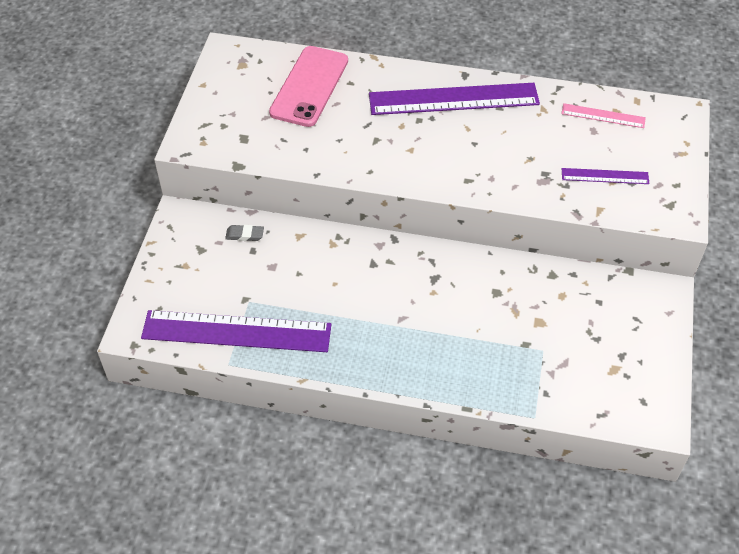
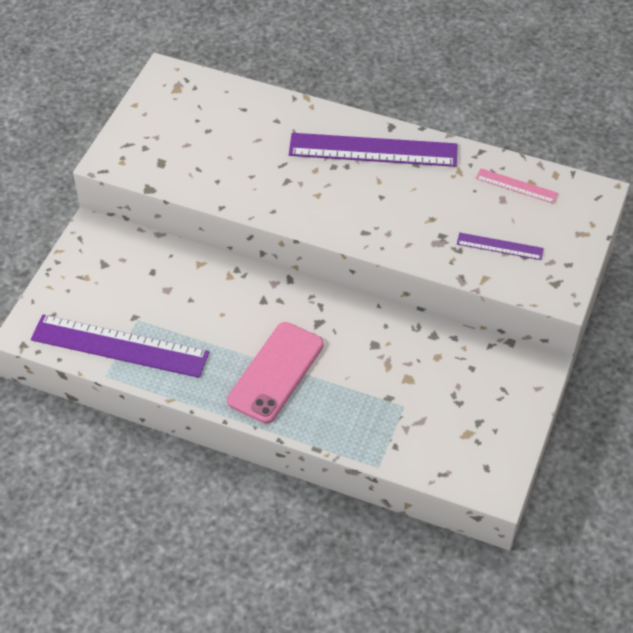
camera: 10 degrees right, 0 degrees up
grey eraser [225,225,264,241] -> none
pink phone [269,46,348,127] -> pink phone moved to [227,322,324,424]

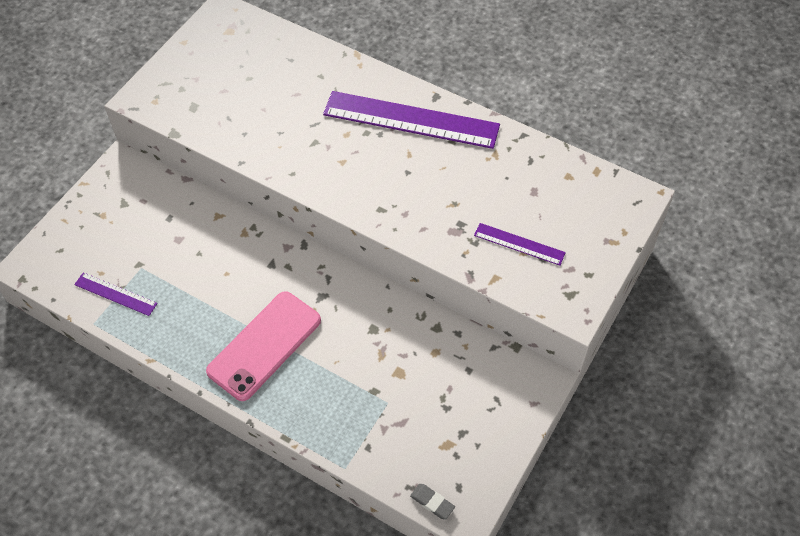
camera: 10 degrees right, 5 degrees up
purple ruler [31,315,209,378] -> purple ruler [74,272,158,316], size x0.48
pink ruler [475,168,558,204] -> none
none -> grey eraser [410,484,455,520]

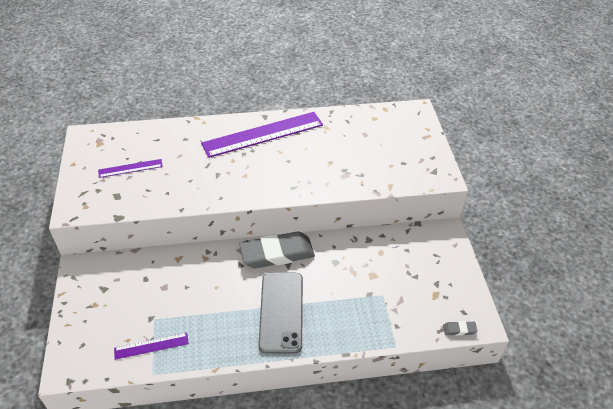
camera: 40 degrees left, 10 degrees down
pink phone [206,291,321,401] -> grey phone [258,272,303,354]
purple ruler [474,223,566,266] -> purple ruler moved to [98,159,163,178]
none -> grey eraser [239,231,315,269]

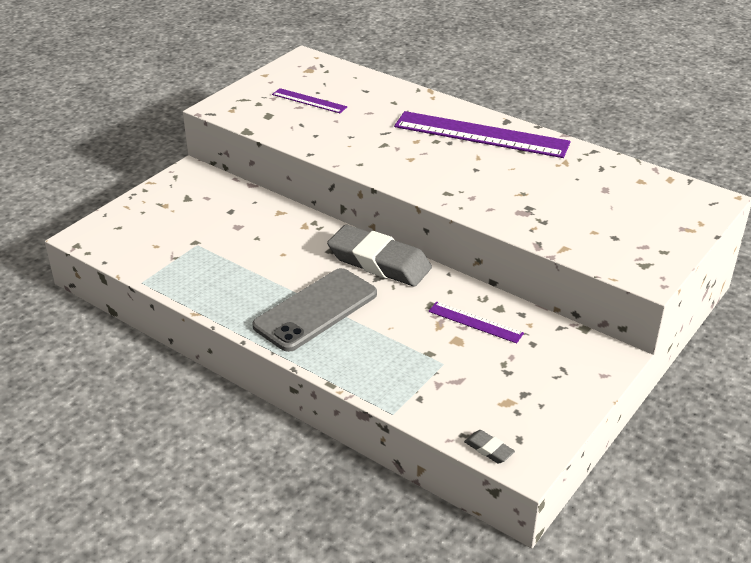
camera: 45 degrees right, 10 degrees down
purple ruler [114,333,189,360] -> purple ruler moved to [429,302,524,344]

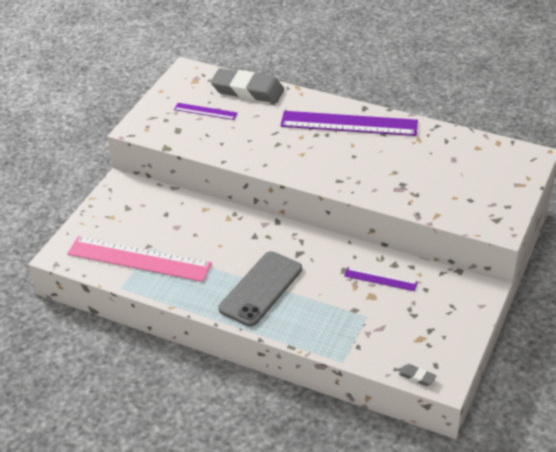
camera: 10 degrees left, 5 degrees up
grey eraser [327,225,432,286] -> grey eraser moved to [211,68,284,103]
none -> pink ruler [67,236,212,282]

